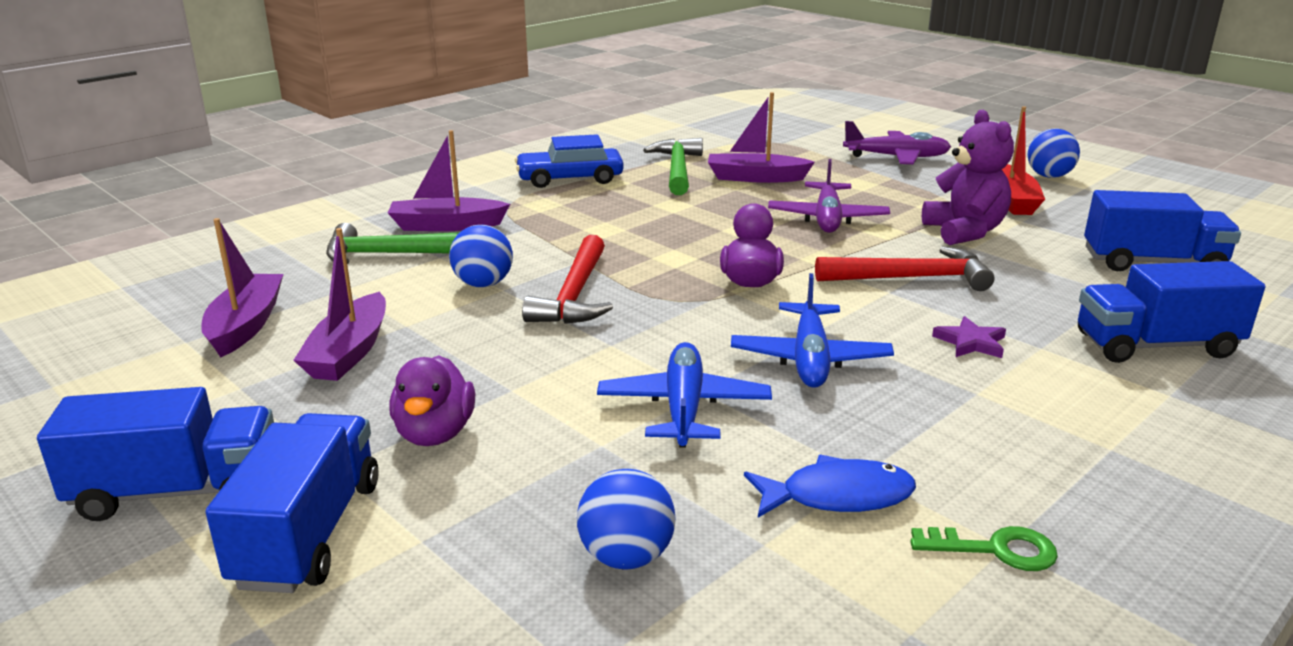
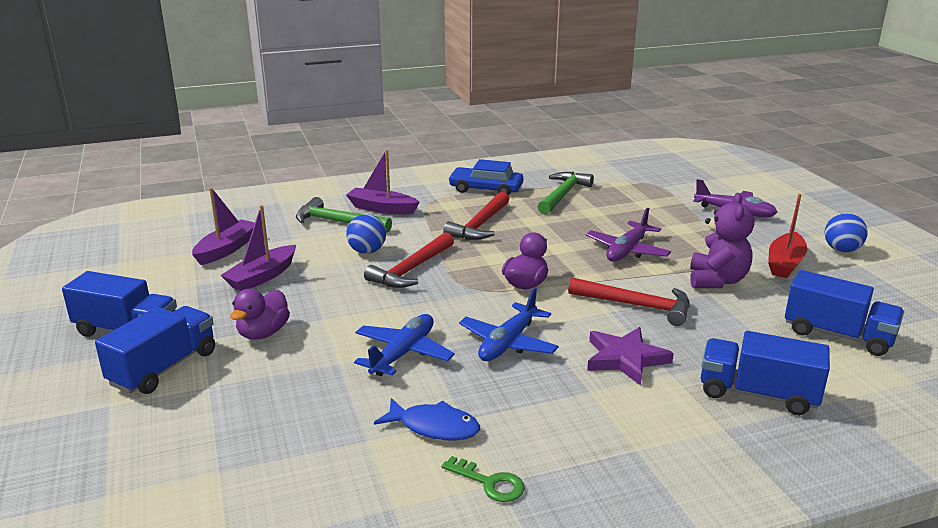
camera: 25 degrees right, 0 degrees up
blue ball [577,469,676,569] -> none
purple boat [708,92,815,183] -> none
purple star [932,316,1006,358] -> purple star [587,327,674,386], size x1.70
none -> red hammer [443,192,509,240]

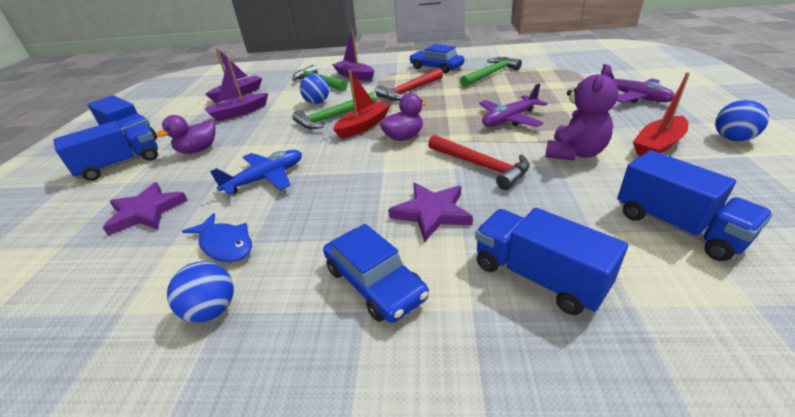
camera: 25 degrees right, 10 degrees up
red hammer [364,232,454,288] -> green hammer [292,93,376,129]
green key [442,456,525,502] -> blue ball [167,261,234,323]
blue plane [459,287,559,361] -> none
none -> purple star [102,182,188,236]
none -> blue car [323,224,429,323]
none -> red boat [333,70,390,139]

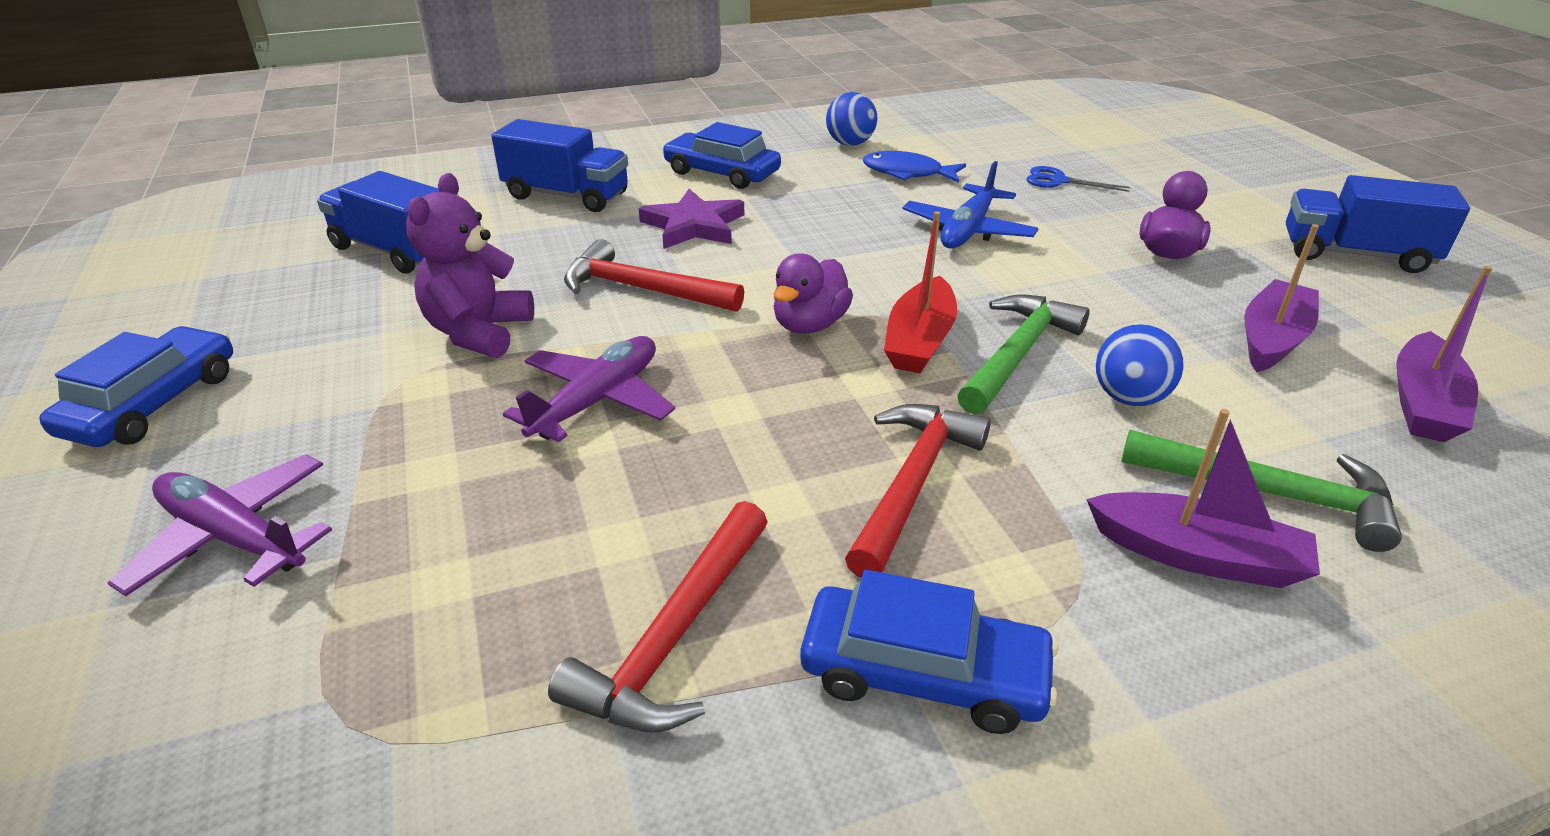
camera: 155 degrees right, 0 degrees up
blue truck [53,121,158,181] -> none
purple star [102,182,188,236] -> blue scissors [1026,166,1130,192]
green hammer [460,57,522,87] -> red hammer [548,501,768,732]
red boat [633,72,690,156] -> none
blue ball [715,100,769,141] -> blue car [39,326,233,447]

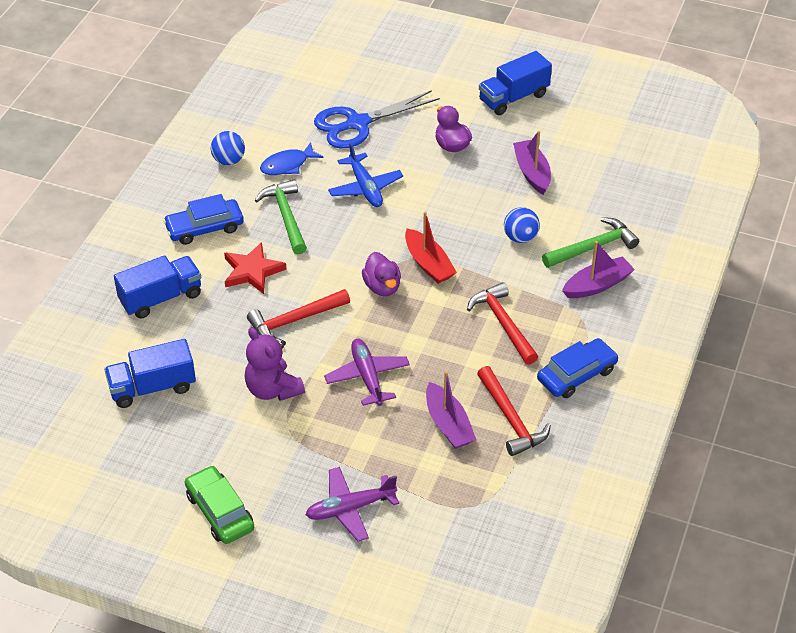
camera: 50 degrees left, 10 degrees up
blue car [39,326,233,447] -> green car [185,465,254,544]
purple star [639,189,744,249] -> red star [224,242,287,294]
green hammer [957,295,1090,415] -> green hammer moved to [255,179,307,254]
blue scissors [1026,166,1130,192] -> blue scissors [314,90,440,149], size x2.17
purple boat [1396,266,1492,442] -> purple boat moved to [426,371,476,449]

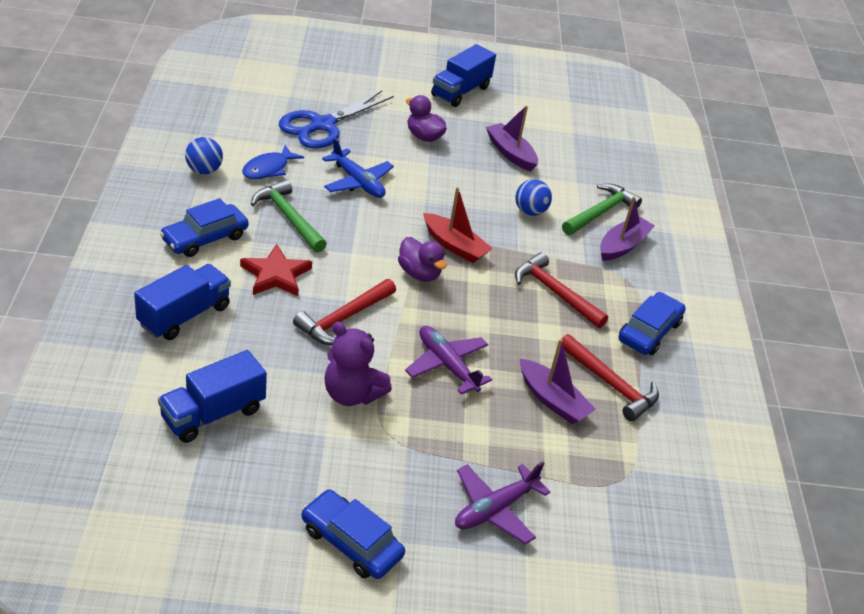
camera: 25 degrees left, 5 degrees down
green car [185,465,254,544] -> blue car [301,489,405,579]

